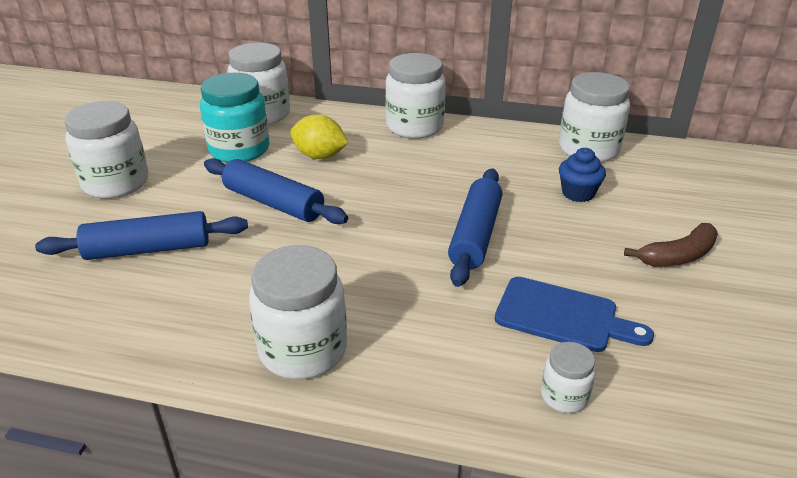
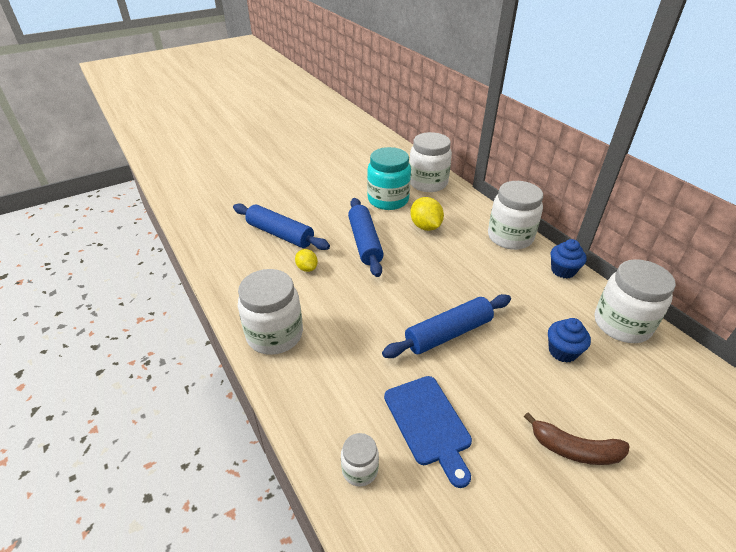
camera: 45 degrees right, 5 degrees up
white jar [64,101,148,199] -> none
none -> yellow lemon [295,249,318,272]
none -> blue cupcake [551,239,587,278]

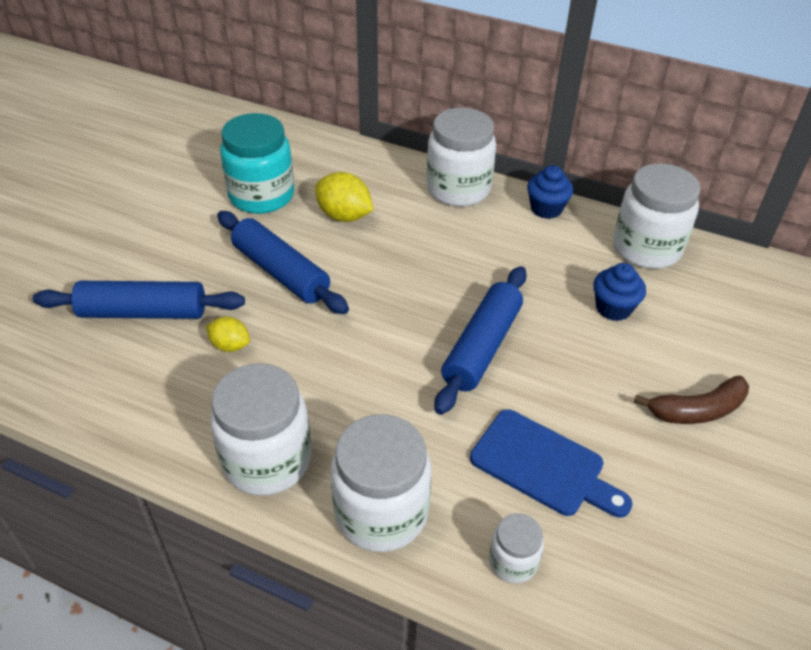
camera: 35 degrees left, 5 degrees up
white jar [409,132,452,192] -> white jar moved to [330,414,431,552]

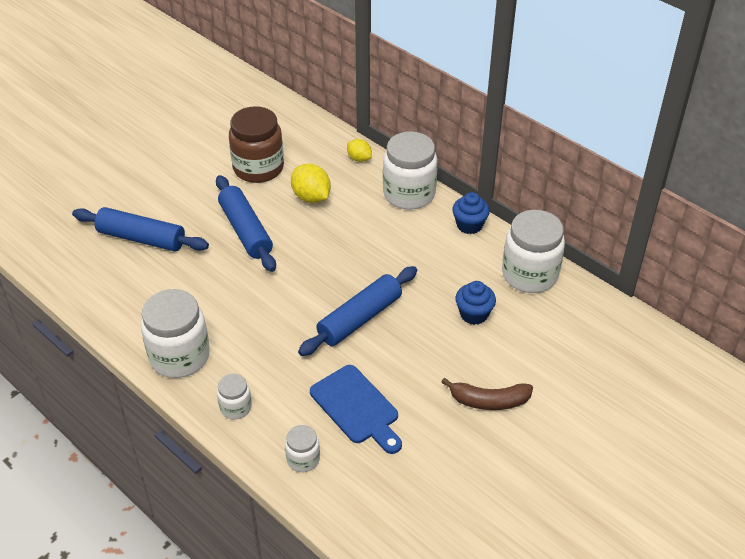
camera: 20 degrees right, 0 degrees up
yellow lemon [205,317,250,352] -> yellow lemon moved to [347,139,372,162]
turquoise jar [220,113,294,214] -> brown jar [229,106,284,183]
white jar [330,414,431,552] -> white jar [217,374,252,419], size x0.51

